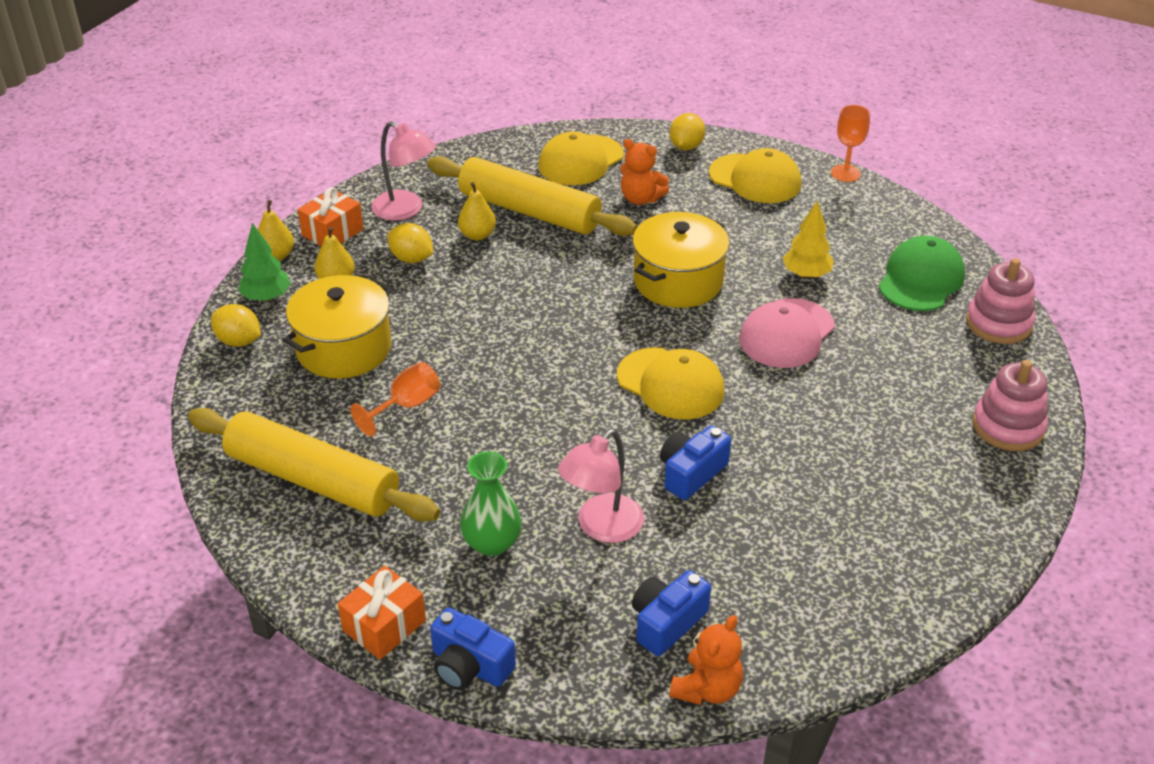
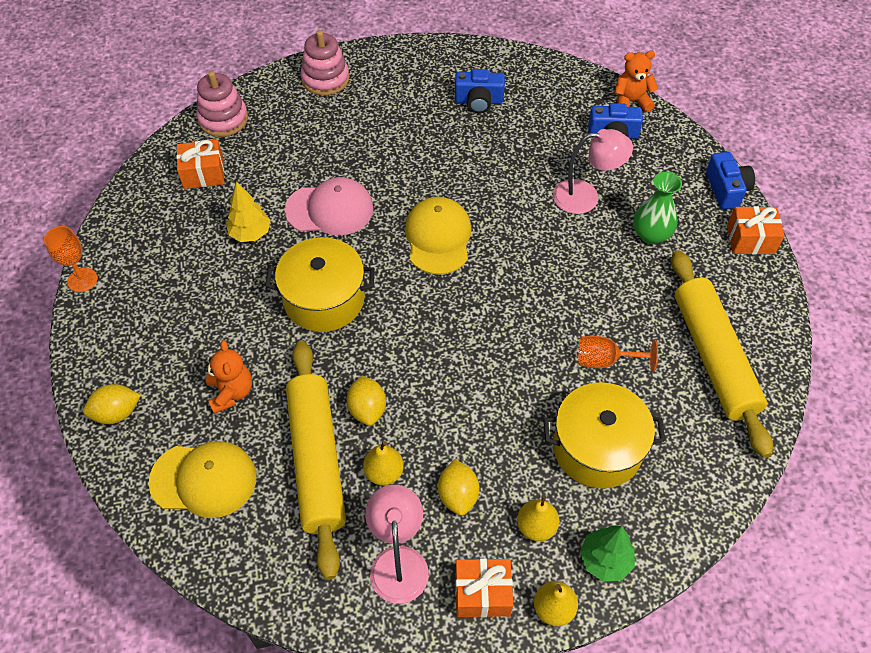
camera: 130 degrees left, 15 degrees up
yellow lemon [211,304,261,347] -> yellow lemon moved to [347,375,386,426]
blue camera [660,426,731,500] -> blue camera moved to [455,69,505,113]
yellow cap [709,148,801,203] -> none
green cap [878,236,965,311] -> orange gift [176,140,224,189]

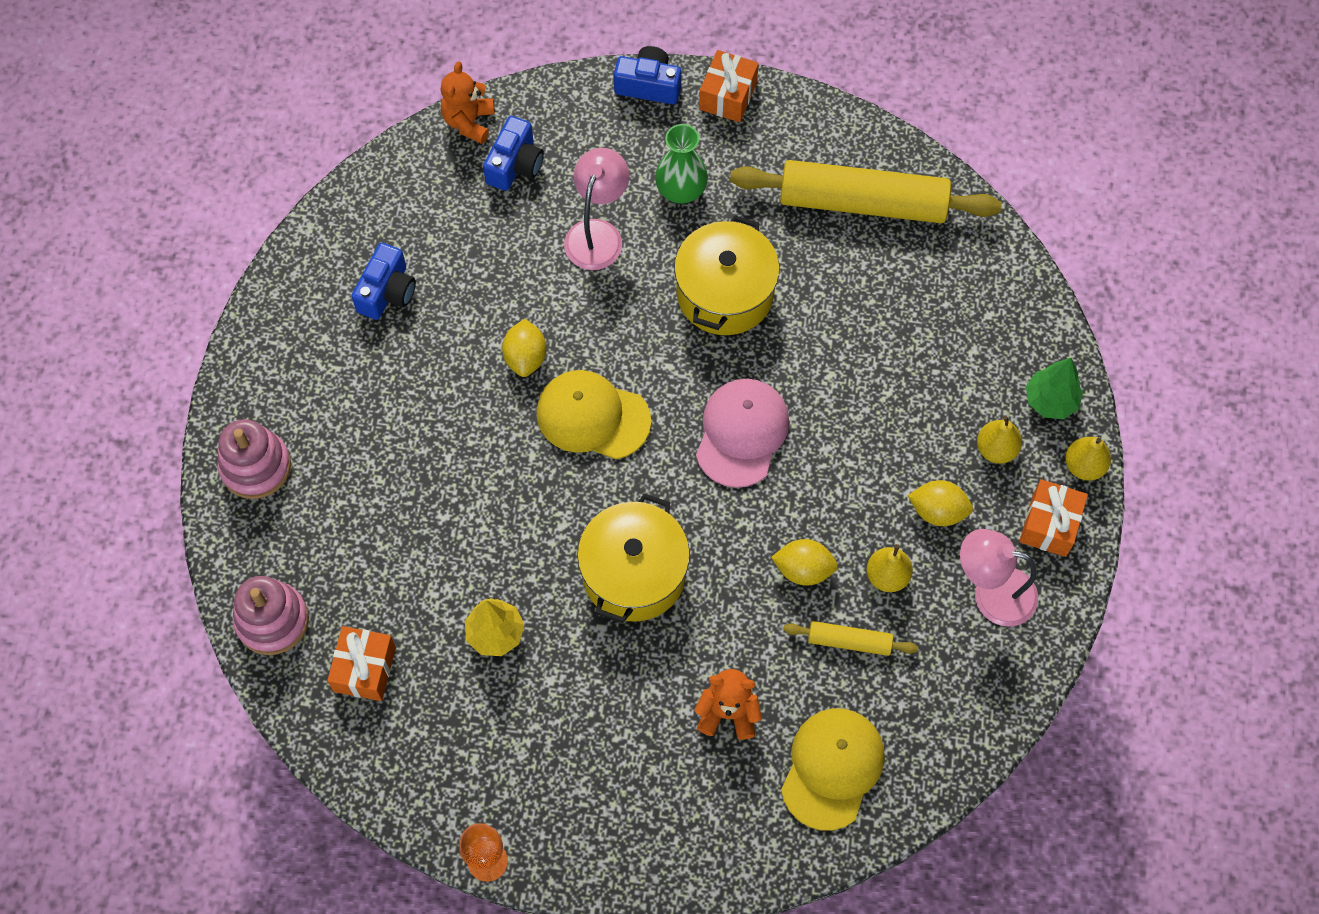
camera: 70 degrees left, 10 degrees up
yellow lemon [83,384,141,424] -> yellow lemon moved to [502,319,546,377]
pink cap [284,177,374,235] -> pink cap moved to [696,379,789,488]
yellow rolling pin [286,341,346,580] -> yellow rolling pin [783,621,918,656], size x0.45
yellow pot [543,382,665,489] -> yellow pot moved to [674,215,780,335]
orange goblet [578,336,658,371] -> none

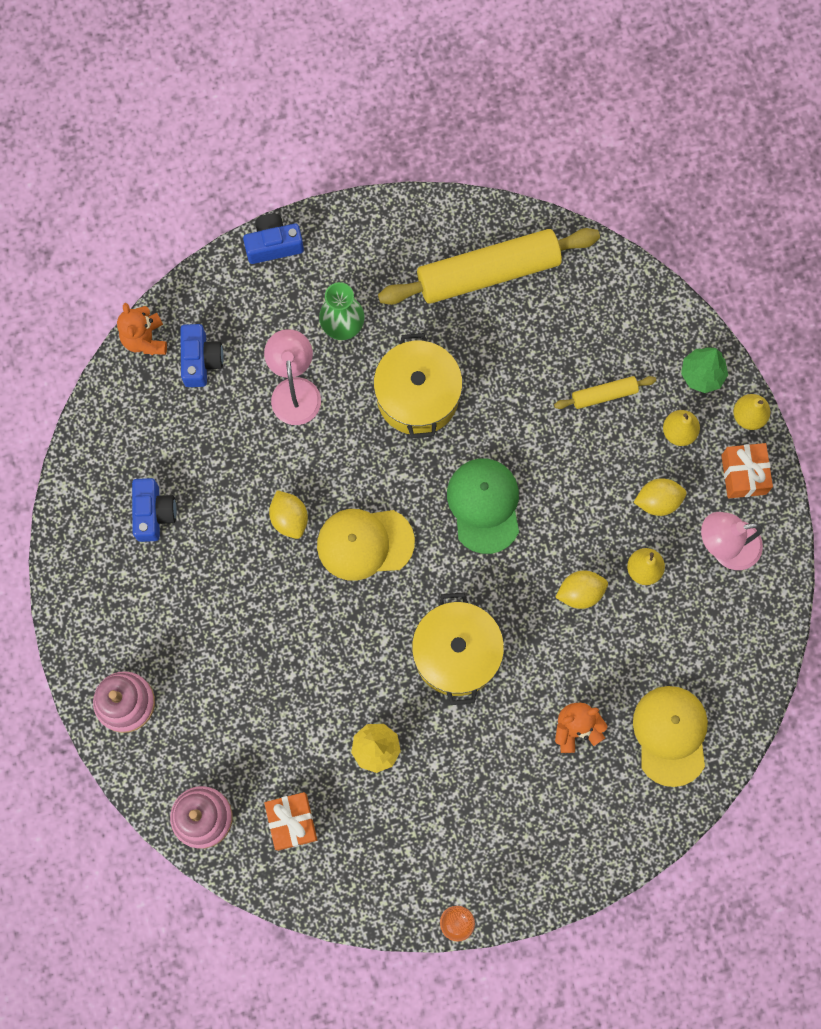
camera: 25 degrees left, 10 degrees up
pink cap [696,379,789,488] -> green cap [447,459,519,554]
orange gift [699,50,759,122] -> none
yellow rolling pin [783,621,918,656] -> yellow rolling pin moved to [554,376,657,409]

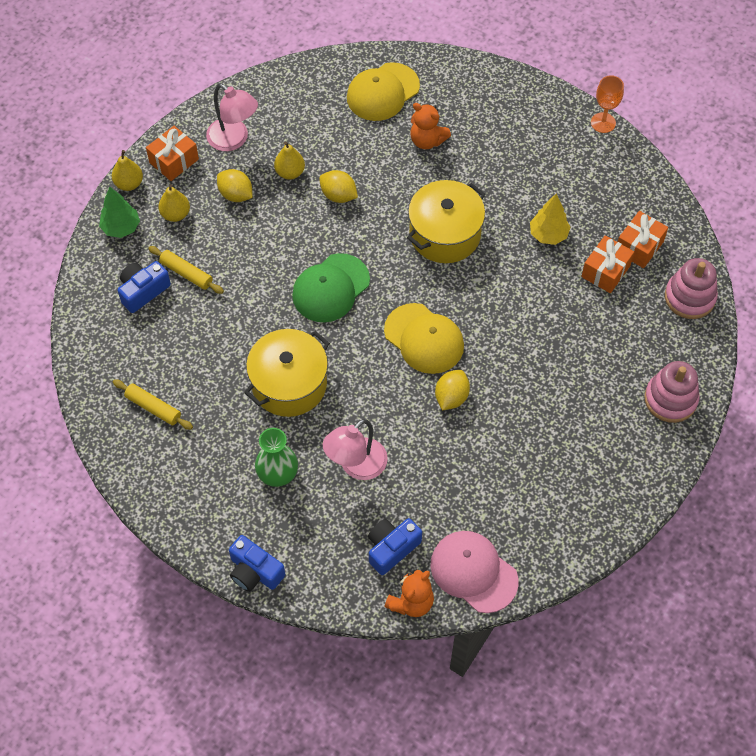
camera: 130 degrees left, 15 degrees down
blue camera [132,478,177,542] -> blue camera moved to [118,261,171,313]
yellow rolling pin [378,228,600,305] -> yellow rolling pin [113,379,193,430], size x0.45
none -> pink cap [431,531,518,613]
none -> orange gift [581,235,634,293]

